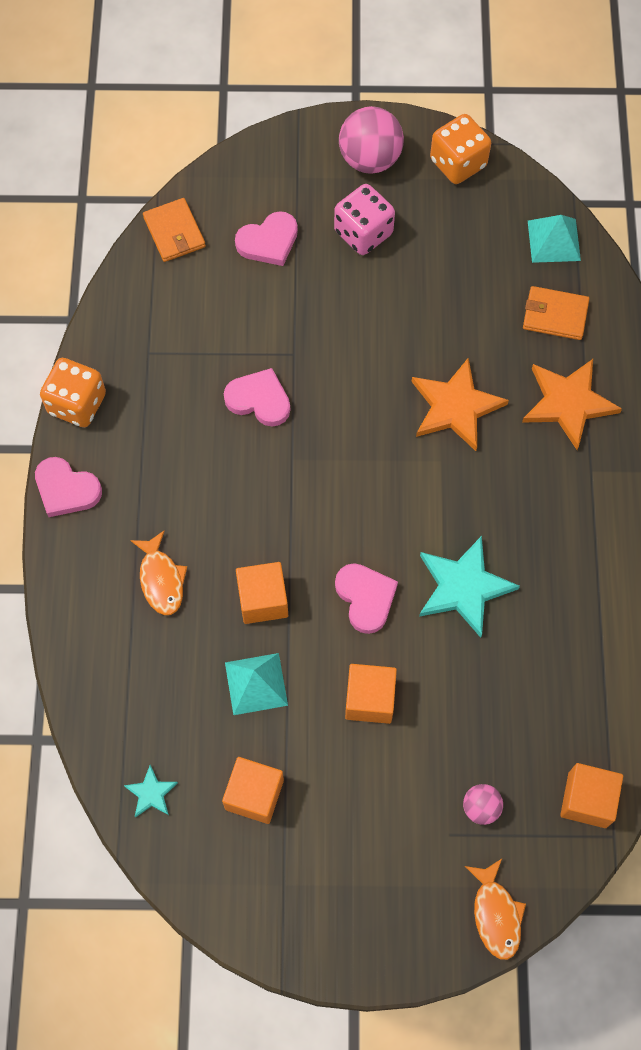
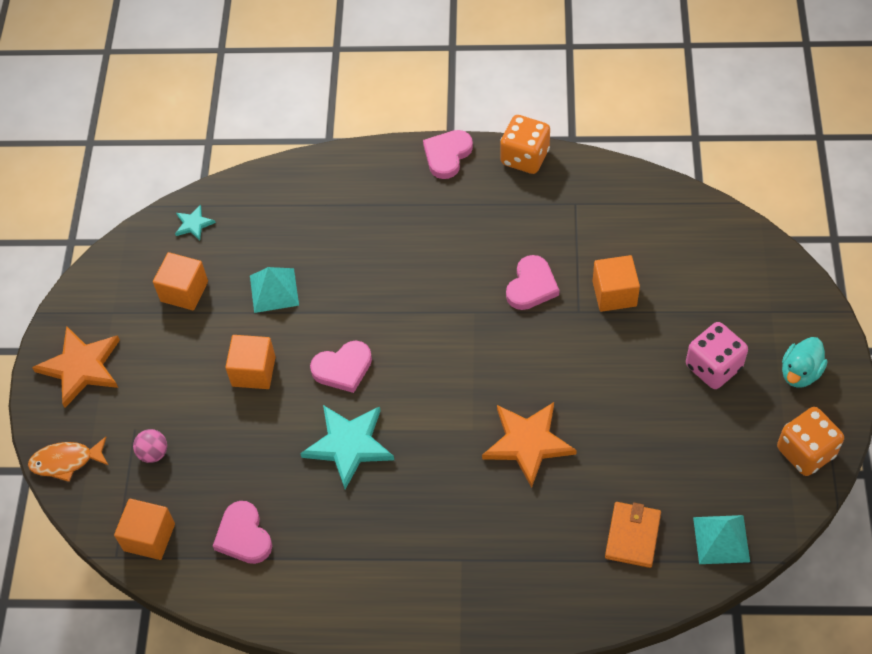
camera: 95 degrees right, 10 degrees down
orange fish [130,530,187,615] -> none
orange wallet [143,198,206,262] -> none
pink heart [235,211,298,266] -> pink heart moved to [213,501,272,564]
orange cube [236,562,288,624] -> orange cube moved to [592,255,640,312]
pink ball [339,106,404,174] -> turquoise duck [782,337,828,388]
orange star [522,359,622,450] -> orange star moved to [32,326,120,408]

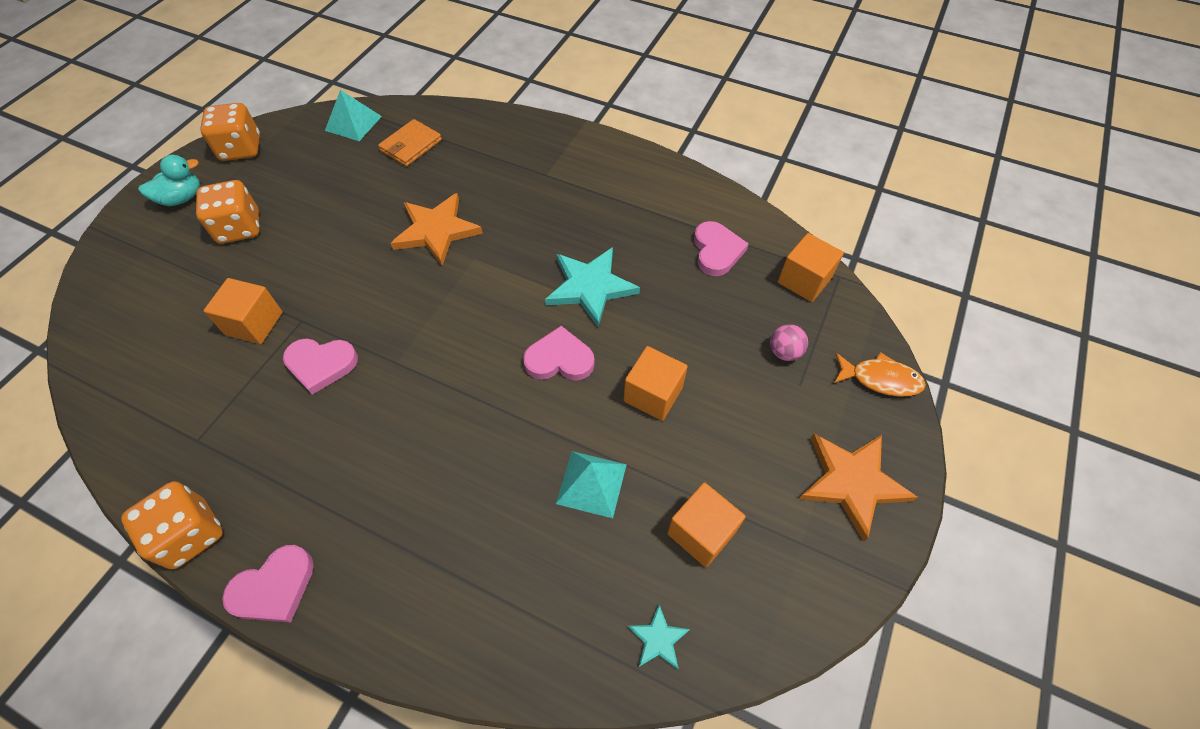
camera: 160 degrees left, 0 degrees up
pink heart [506,255,559,310] -> pink heart turned 135 degrees counterclockwise [283,338,358,395]
pink dice [686,322,748,389] -> orange dice [196,180,260,244]

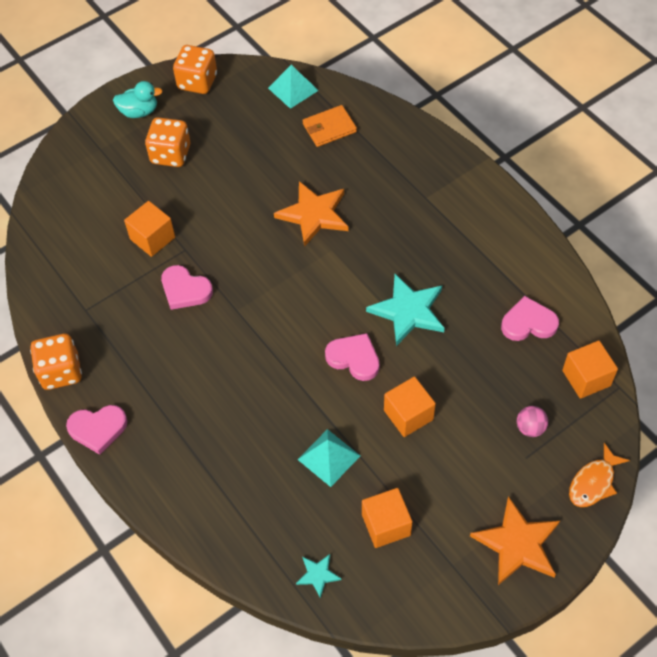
camera: 30 degrees right, 0 degrees up
pink heart [694,221,749,276] -> pink heart turned 120 degrees counterclockwise [501,296,559,341]
orange fish [834,352,926,397] -> orange fish turned 90 degrees clockwise [569,443,630,507]

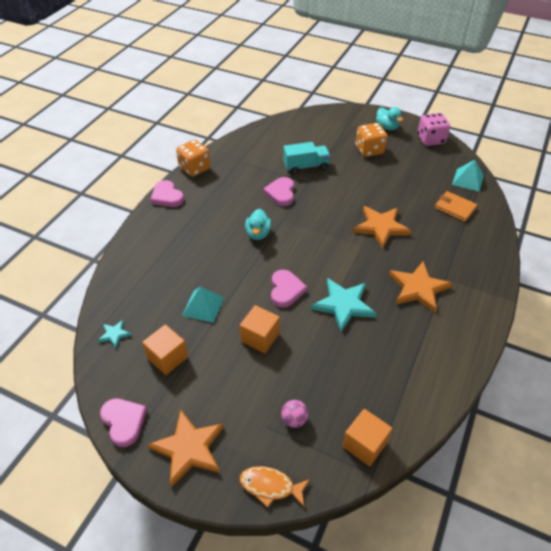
camera: 60 degrees right, 10 degrees down
orange cube [124,201,175,257] -> turquoise truck [283,142,330,174]
orange dice [173,45,217,94] -> pink dice [418,113,450,146]
pink heart [501,296,559,341] -> pink heart moved to [100,398,147,447]
none -> turquoise duck [245,209,271,240]
none -> orange star [389,262,452,313]

